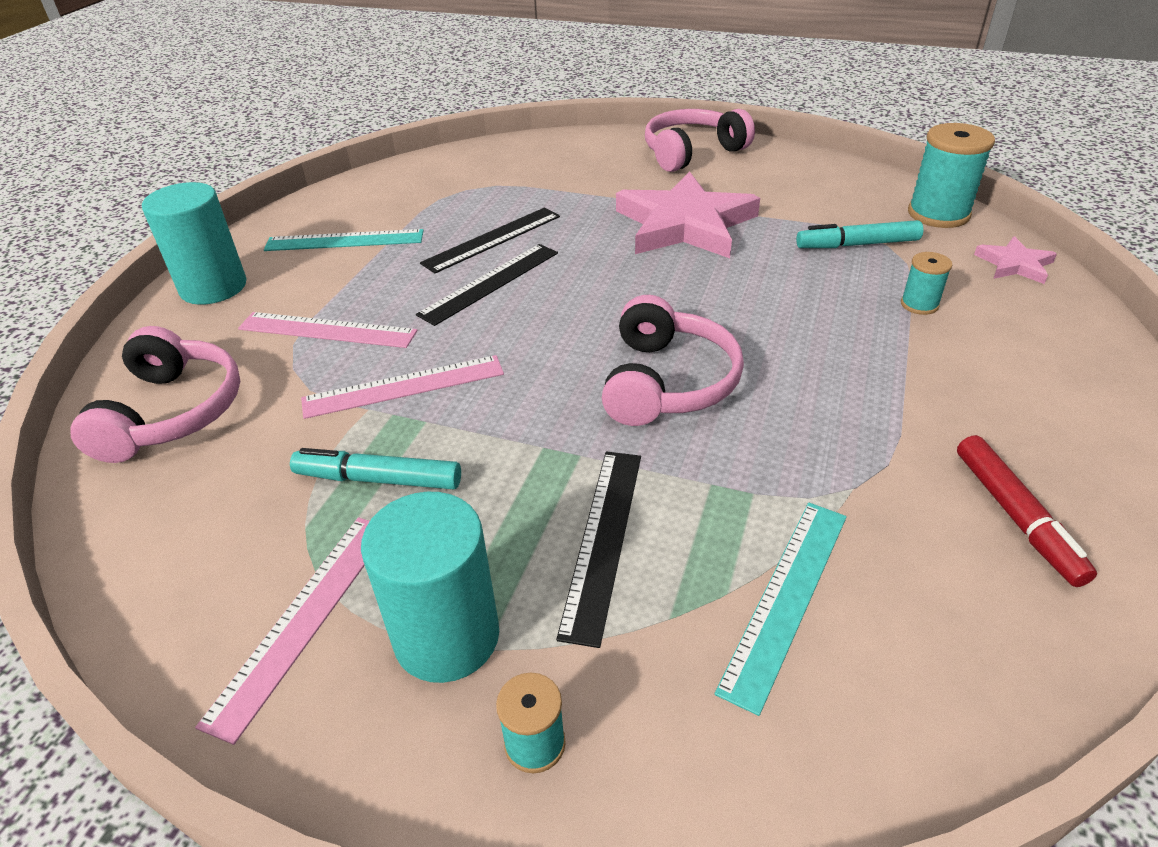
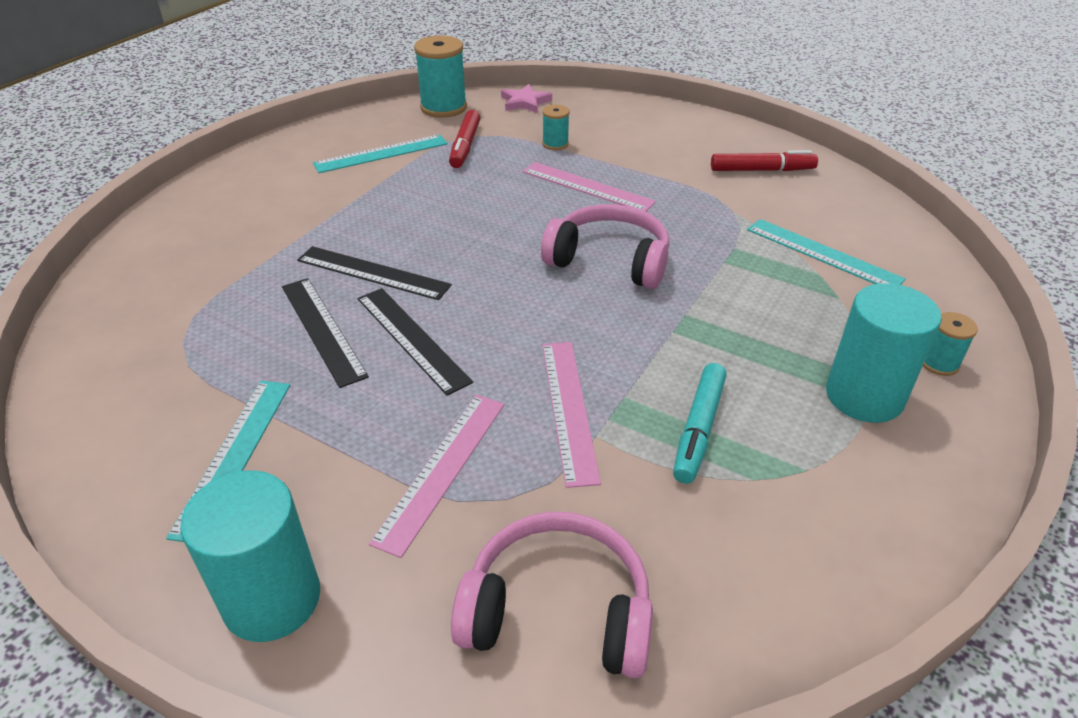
camera: 80 degrees left, 0 degrees up
pink ruler [195,518,370,745] -> pink ruler moved to [522,162,656,212]
black ruler [556,451,641,648] -> black ruler moved to [297,246,452,300]
pink star [616,171,760,258] -> none
pink headphones [645,109,755,172] -> none
turquoise marker [796,220,923,248] -> red marker [449,110,480,168]
none -> turquoise ruler [313,134,448,173]

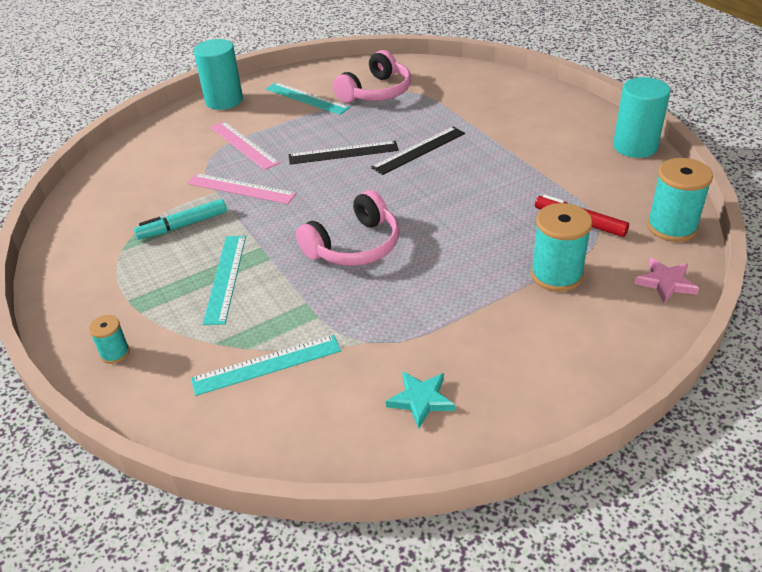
camera: 120 degrees right, 0 degrees up
black ruler [282,278,369,388] -> none
turquoise ruler [313,134,448,173] -> turquoise ruler moved to [203,236,246,325]
pink headphones [451,511,653,679] -> pink headphones moved to [333,50,411,103]
pink ruler [522,162,656,212] -> none
turquoise spool [542,105,570,150] -> turquoise spool [531,203,592,292], size x1.90
turquoise marker [673,363,727,484] -> turquoise marker turned 75 degrees counterclockwise [134,199,227,239]
red marker [711,150,818,171] -> turquoise star [386,371,455,429]
turquoise cylinder [826,283,942,423] -> turquoise cylinder moved to [613,77,670,158]

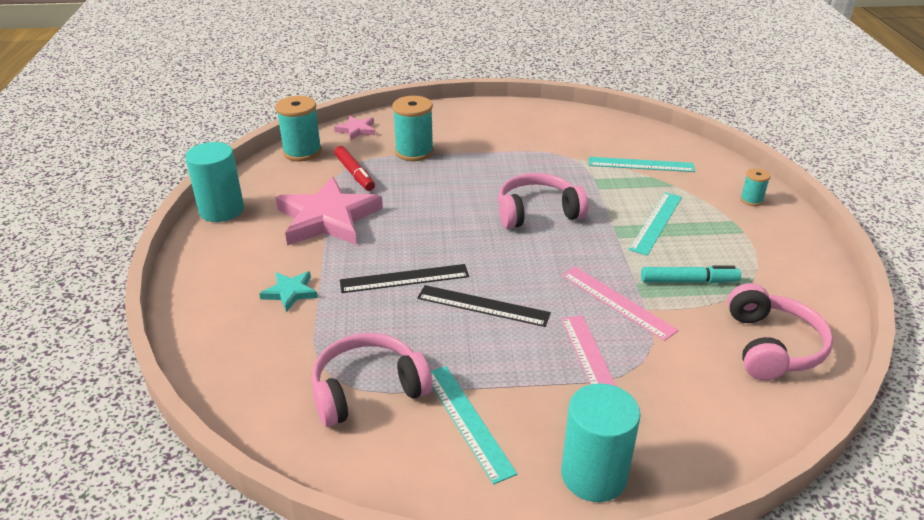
camera: 155 degrees left, 5 degrees down
turquoise star [386,371,455,429] -> turquoise star moved to [259,271,318,312]
none -> pink star [276,177,383,246]
none -> pink headphones [728,283,833,380]

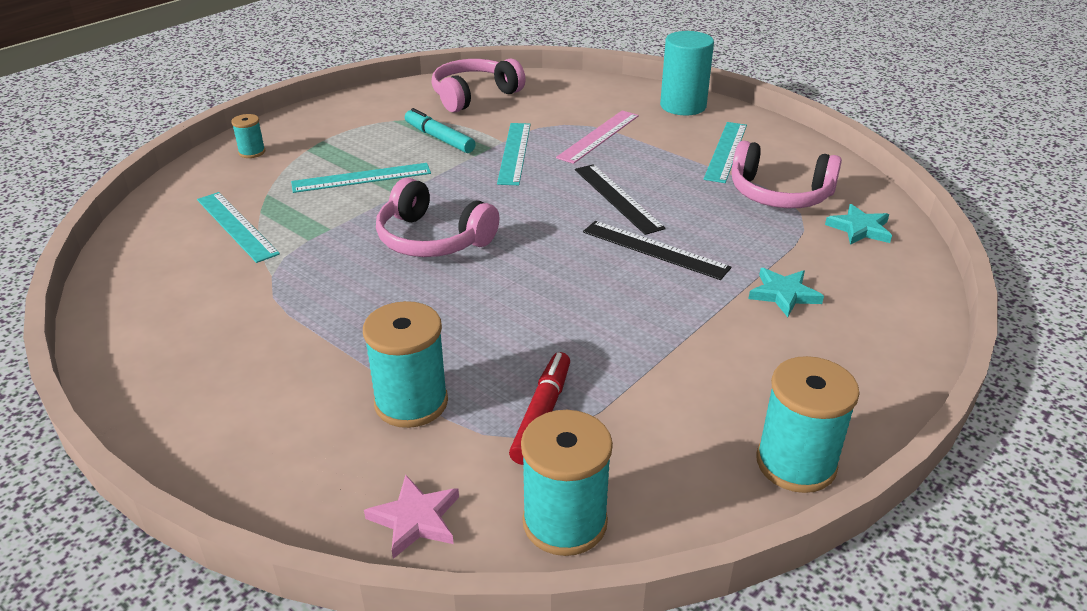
camera: 135 degrees left, 0 degrees up
turquoise cylinder [185,142,244,222] -> turquoise spool [756,356,860,493]
pink star [276,177,383,246] -> none
pink ruler [562,267,678,341] -> turquoise ruler [497,123,531,185]
none -> turquoise star [825,204,892,245]

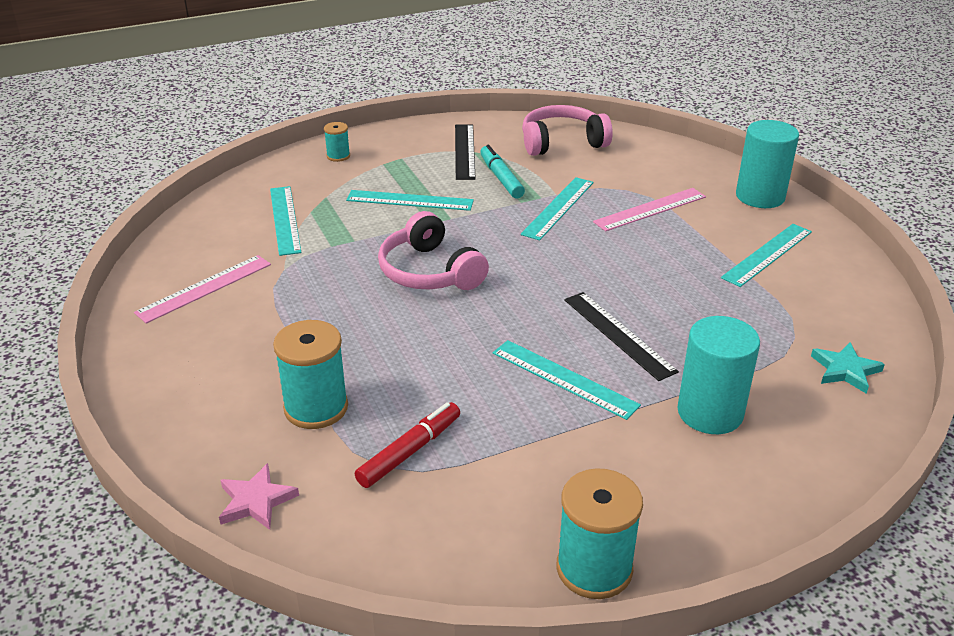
camera: 25 degrees right, 0 degrees up
turquoise spool [521,410,613,556] -> none
black ruler [575,164,666,235] -> black ruler moved to [455,124,476,180]
pink headphones [732,141,842,208] -> none
turquoise star [748,268,824,317] -> turquoise cylinder [677,316,760,434]
none -> pink ruler [134,255,271,324]
none -> turquoise ruler [493,340,641,420]

